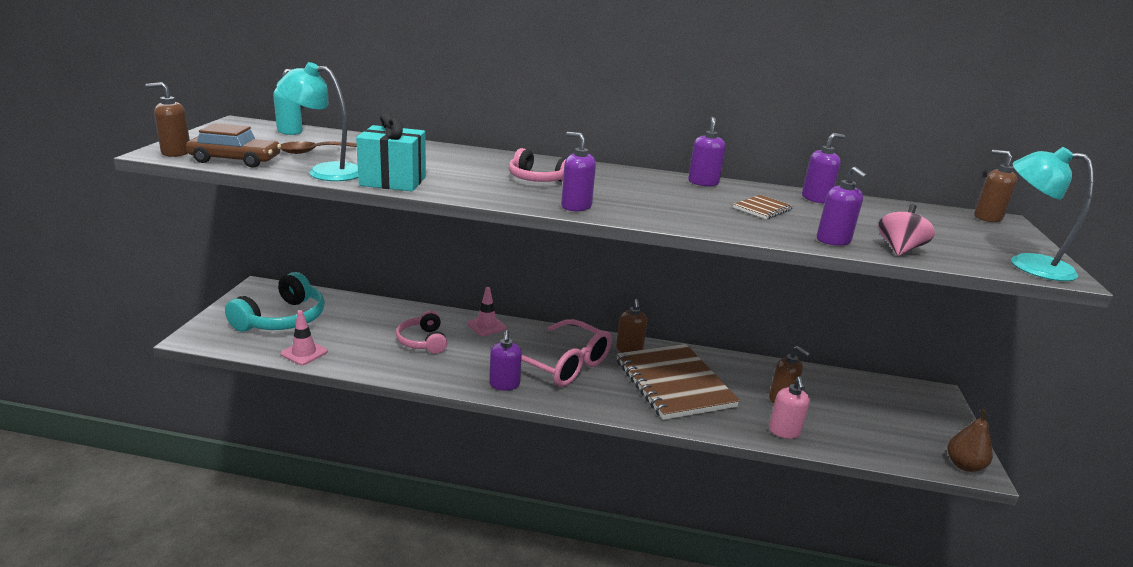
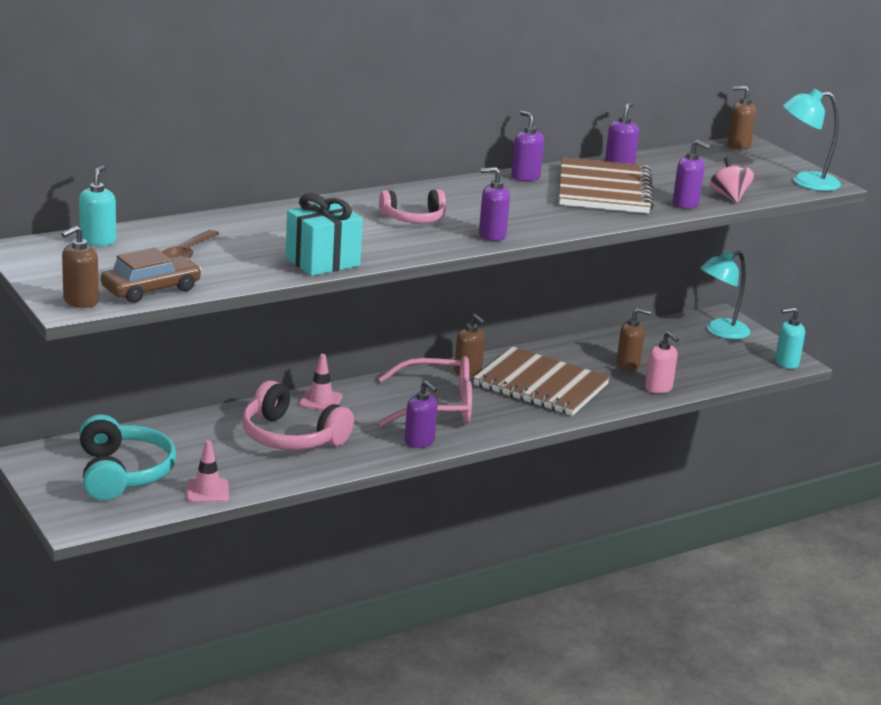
camera: 40 degrees left, 0 degrees up
turquoise lamp [277,62,358,181] -> turquoise lamp moved to [700,251,751,339]
pink headphones [396,311,447,354] -> pink headphones [242,380,354,450], size x1.60
brown notebook [733,195,793,219] -> brown notebook [559,157,654,213], size x2.41
brown pear [947,409,993,472] -> turquoise soap dispenser [775,307,805,369]

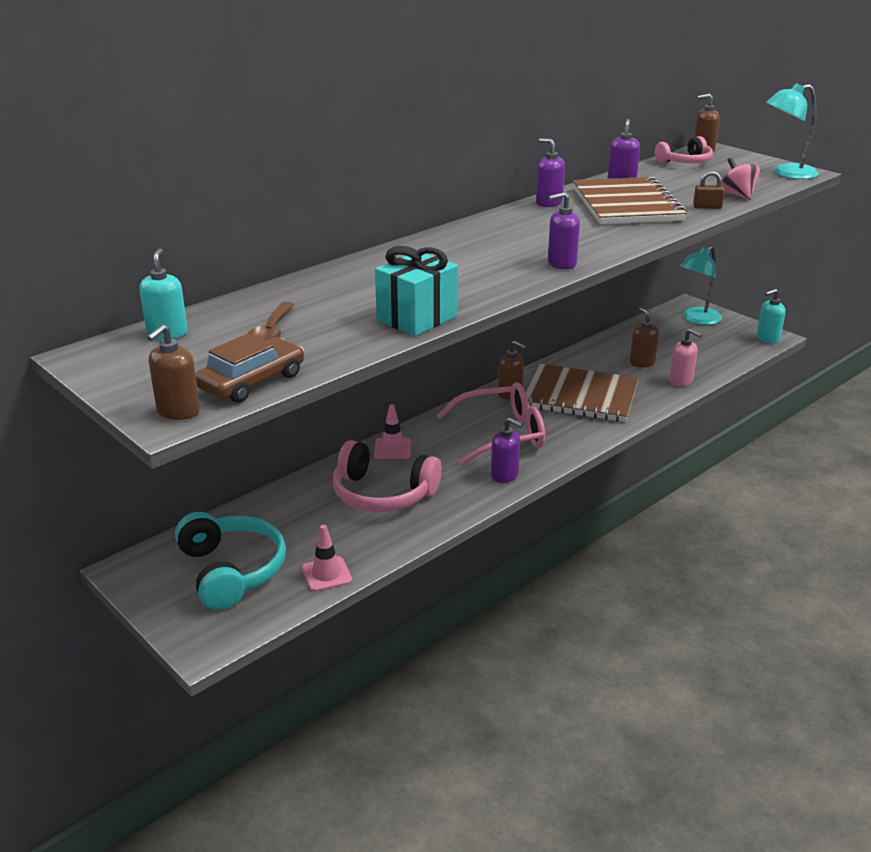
camera: 10 degrees left, 5 degrees up
pink headphones [379,189,446,223] -> pink headphones moved to [655,136,713,163]
brown soap dispenser [617,308,651,370] -> brown soap dispenser turned 105 degrees counterclockwise [630,307,659,367]
purple soap dispenser [673,140,711,209] -> brown padlock [693,171,725,209]

